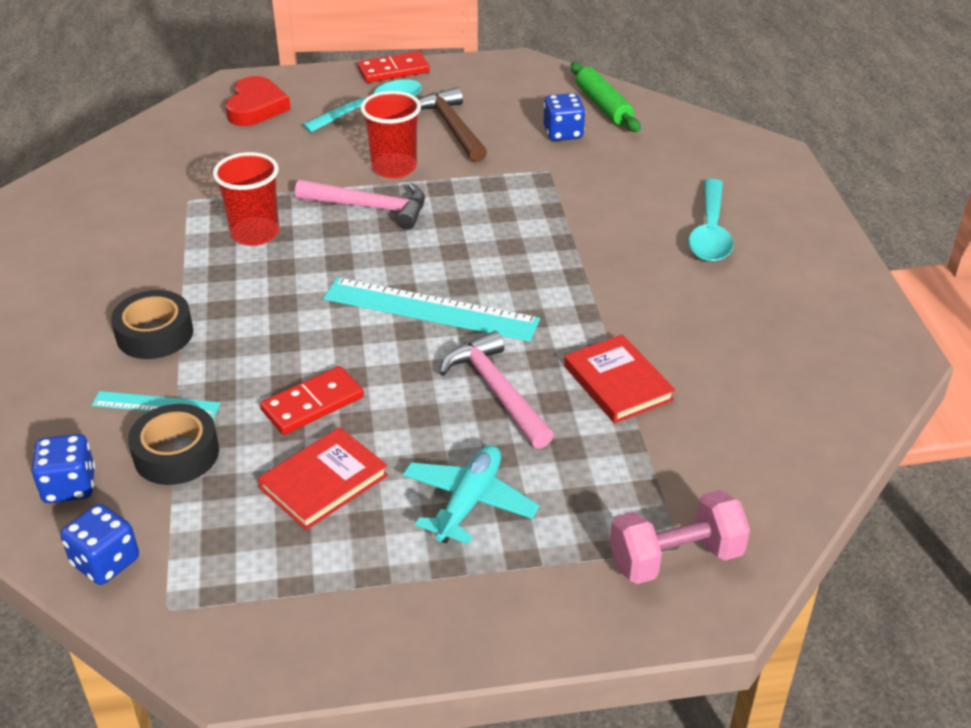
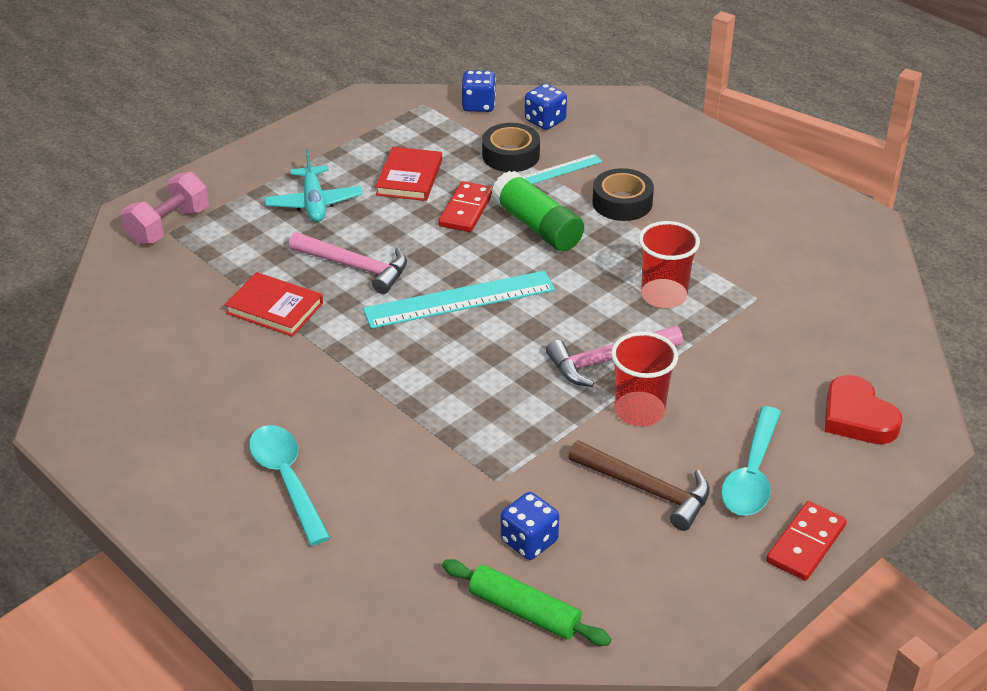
camera: 145 degrees right, 0 degrees up
none -> green glue stick [491,171,584,251]

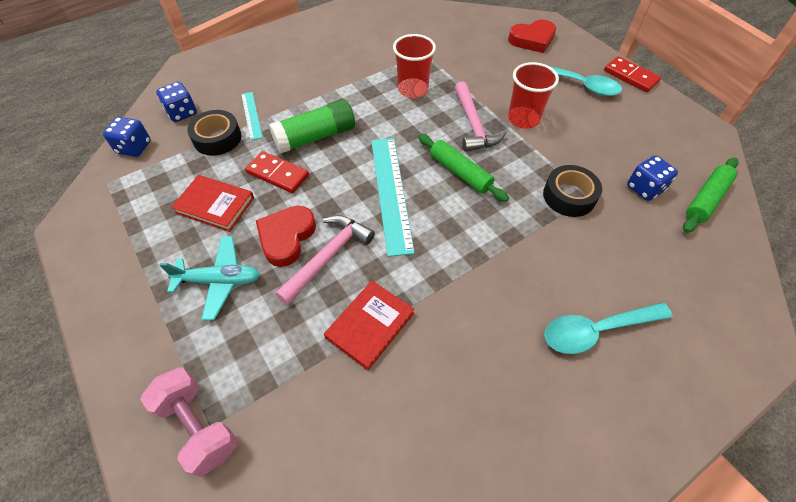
camera: 80 degrees left, 15 degrees up
brown hammer [568,440,710,531] -> none
black tape [592,168,654,221] -> black tape moved to [543,165,602,217]
none -> red heart [256,206,316,267]
none -> green rolling pin [418,134,509,202]

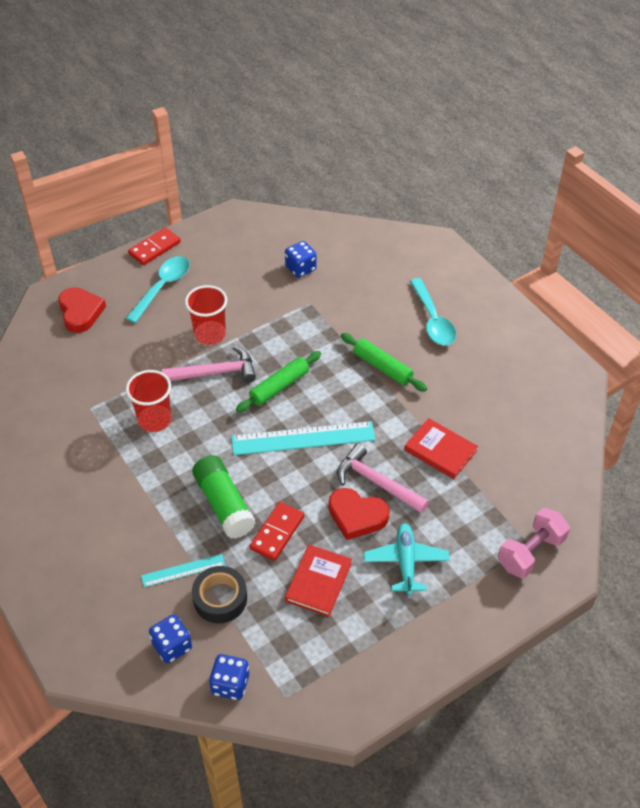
camera: 90 degrees left, 5 degrees down
black tape [543,165,602,217] -> none
green rolling pin [683,158,739,233] -> green rolling pin moved to [341,333,427,392]

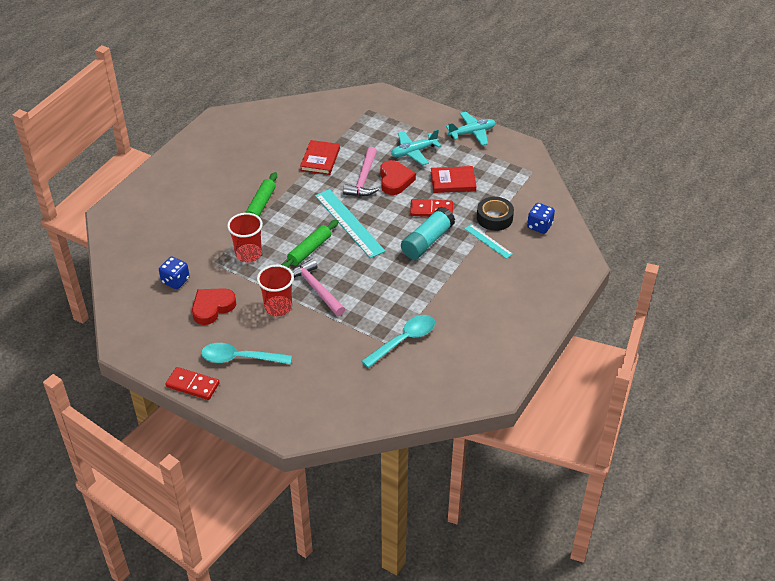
camera: 115 degrees left, 5 degrees down
red heart [58,287,106,333] -> red heart moved to [192,288,236,325]
red cup [126,370,172,432] -> red cup moved to [227,213,263,263]
green glue stick [192,455,256,539] -> turquoise glue stick [401,207,455,259]
blue dice [209,654,249,700] -> none
green rolling pin [236,351,321,413] -> green rolling pin turned 75 degrees counterclockwise [281,220,339,268]
turquoise spoon [410,278,456,345] -> turquoise spoon moved to [361,315,435,368]
pink dumbbell [498,508,570,578] -> none
none -> turquoise plane [446,112,496,146]

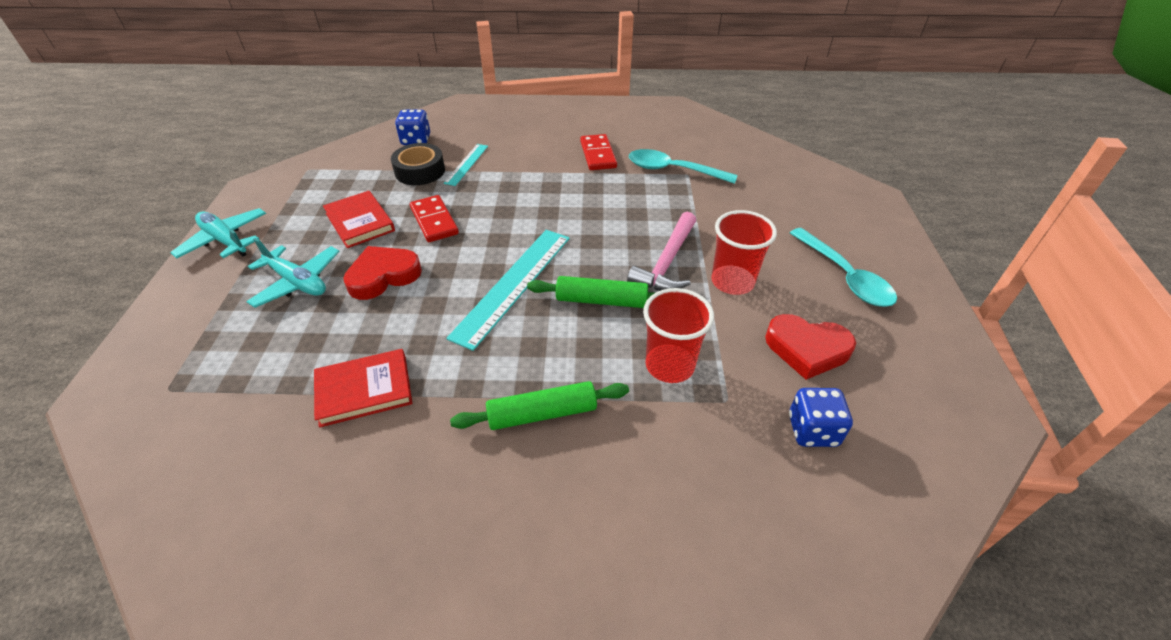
camera: 120 degrees left, 0 degrees up
red domino [165,367,220,400] -> red domino moved to [580,134,617,170]
pink hammer [343,147,379,196] -> none
turquoise glue stick [401,207,455,259] -> none

